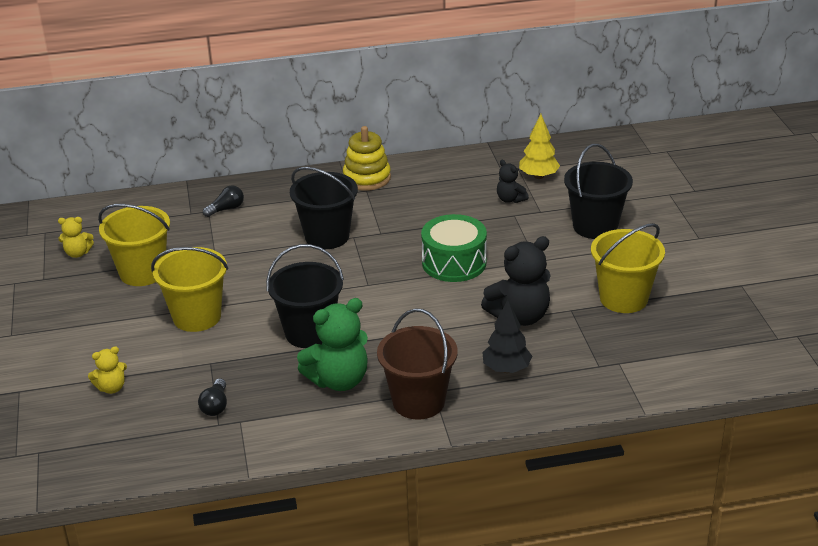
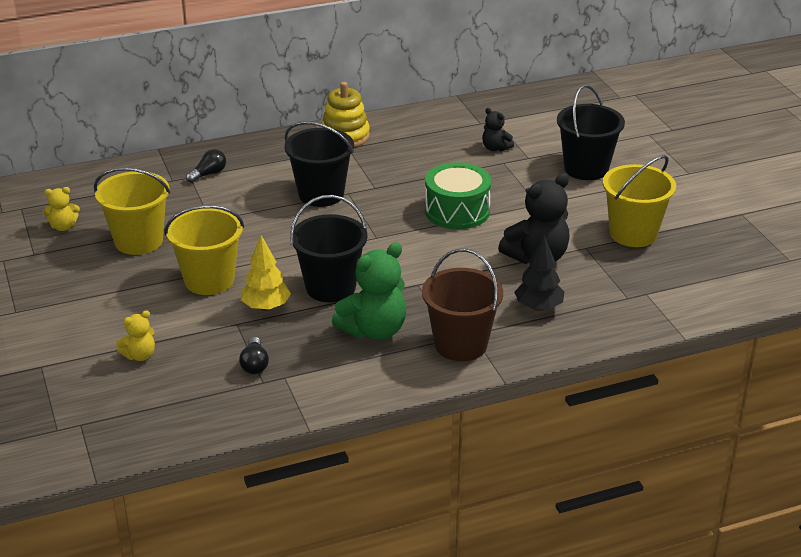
camera: 10 degrees left, 0 degrees up
yellow tree [519,114,560,179] -> yellow tree moved to [241,235,291,311]

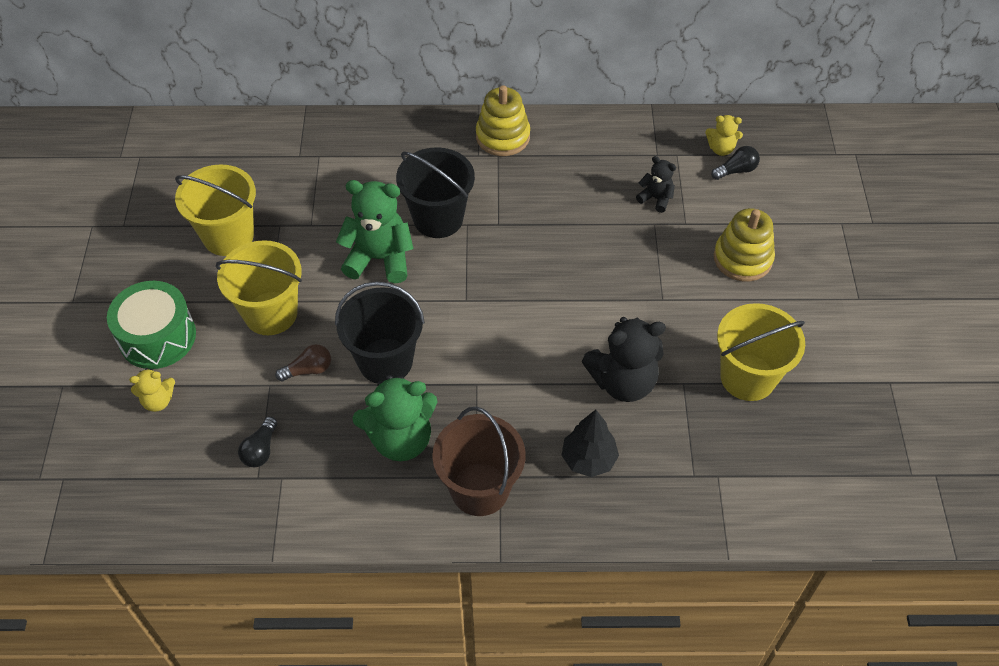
camera: 20 degrees right, 20 degrees up
yellow teddy bear [43,187,80,231] -> yellow teddy bear moved to [705,115,743,156]
black light bulb [186,149,226,183] -> black light bulb moved to [711,146,760,180]
yellow tree [241,235,291,311] -> brown light bulb [275,344,331,381]
green drum [425,162,491,229] -> green drum moved to [107,281,196,369]
black teddy bear [482,108,514,151] -> black teddy bear turned 150 degrees clockwise [636,156,676,213]
black bucket [557,85,625,180] -> yellow stacking toy [714,208,775,282]
none -> green teddy bear [336,180,414,283]

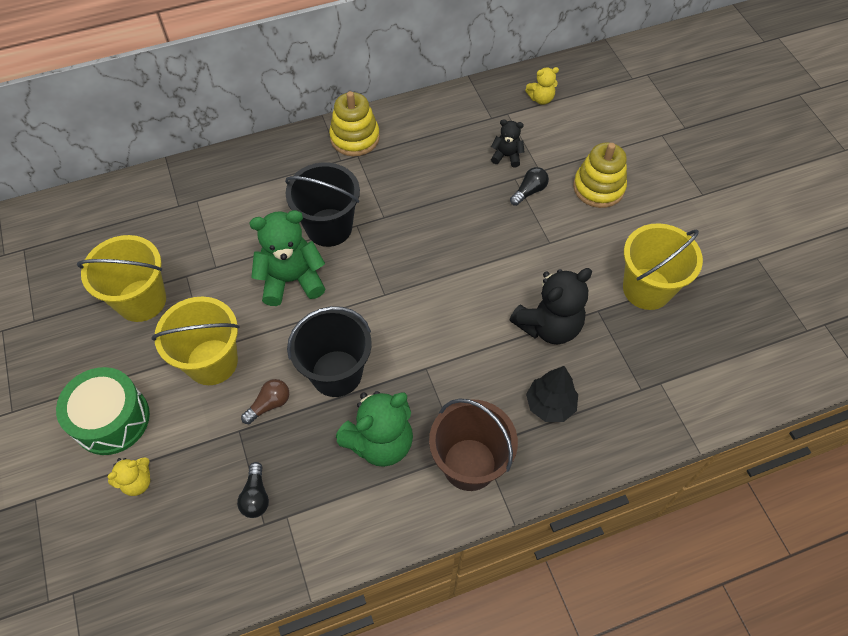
camera: 20 degrees left, 5 degrees up
black light bulb [711,146,760,180] -> black light bulb moved to [510,167,549,206]

